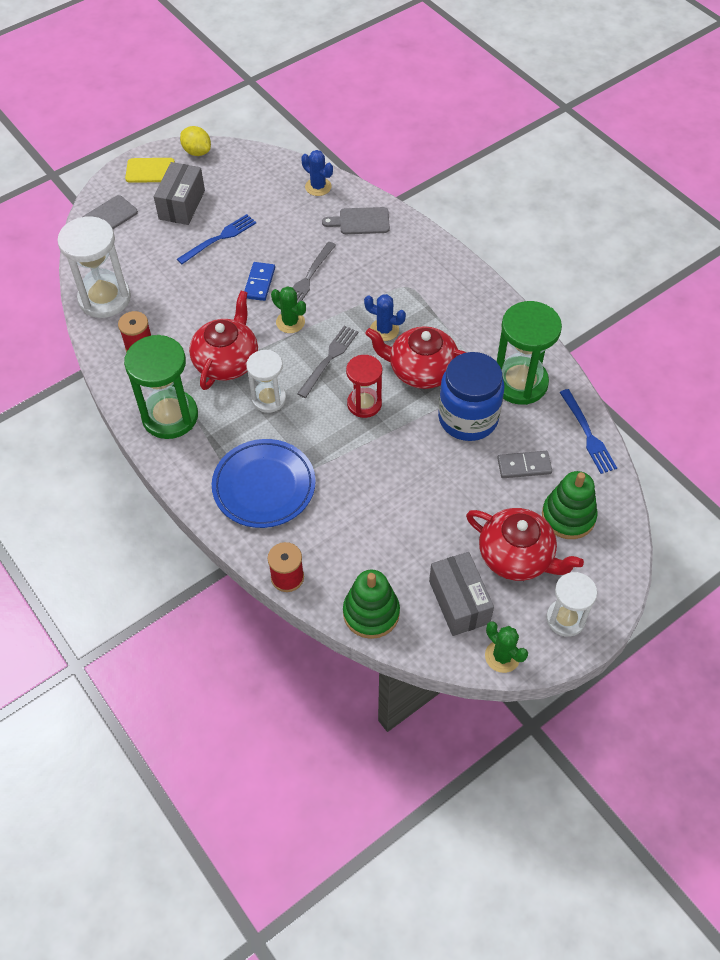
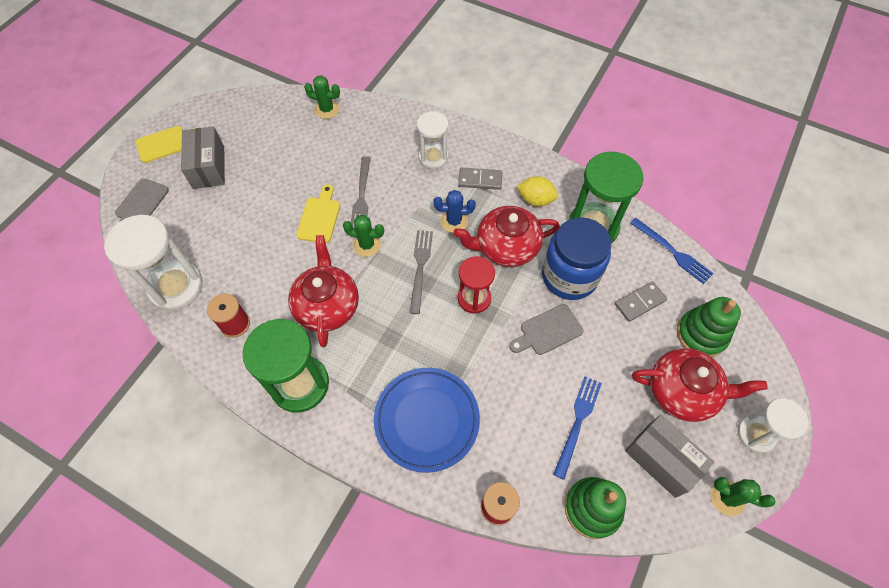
camera: 25 degrees left, 5 degrees up
blue fork [177,214,256,264] -> blue fork moved to [553,376,602,480]
yellow lemon [180,126,211,156] -> yellow lemon moved to [517,176,558,206]
blue domino [244,262,275,301] -> yellow cutting board [296,184,340,243]
white hourglass [246,350,286,413] -> white hourglass moved to [417,111,448,169]
blue cactus [301,150,333,196] -> green cactus [304,75,340,119]
grey cutting board [322,207,390,234] -> grey cutting board moved to [509,304,583,355]
none -> grey domino [458,168,502,190]

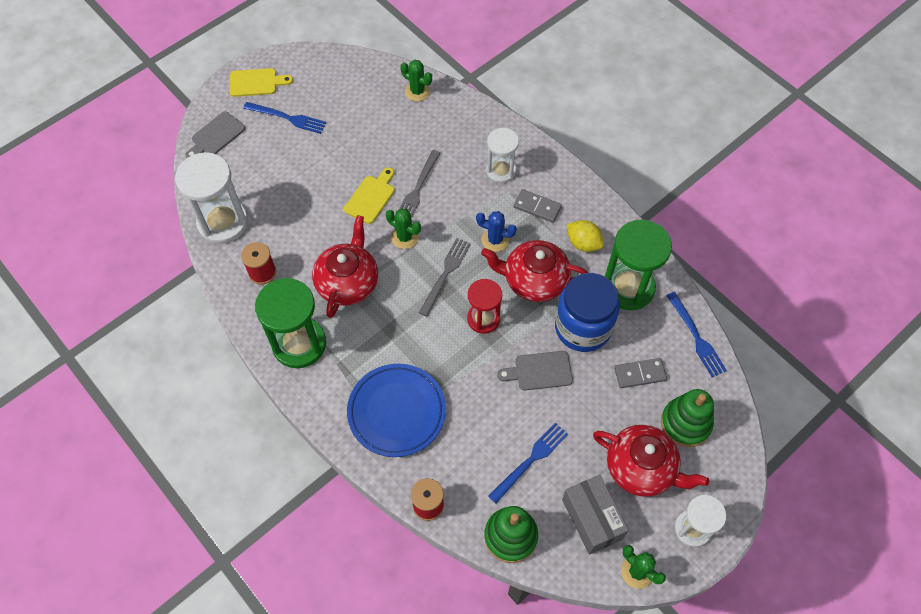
camera: 20 degrees right, 0 degrees up
grey box [181,126,225,189] -> blue fork [243,102,326,134]

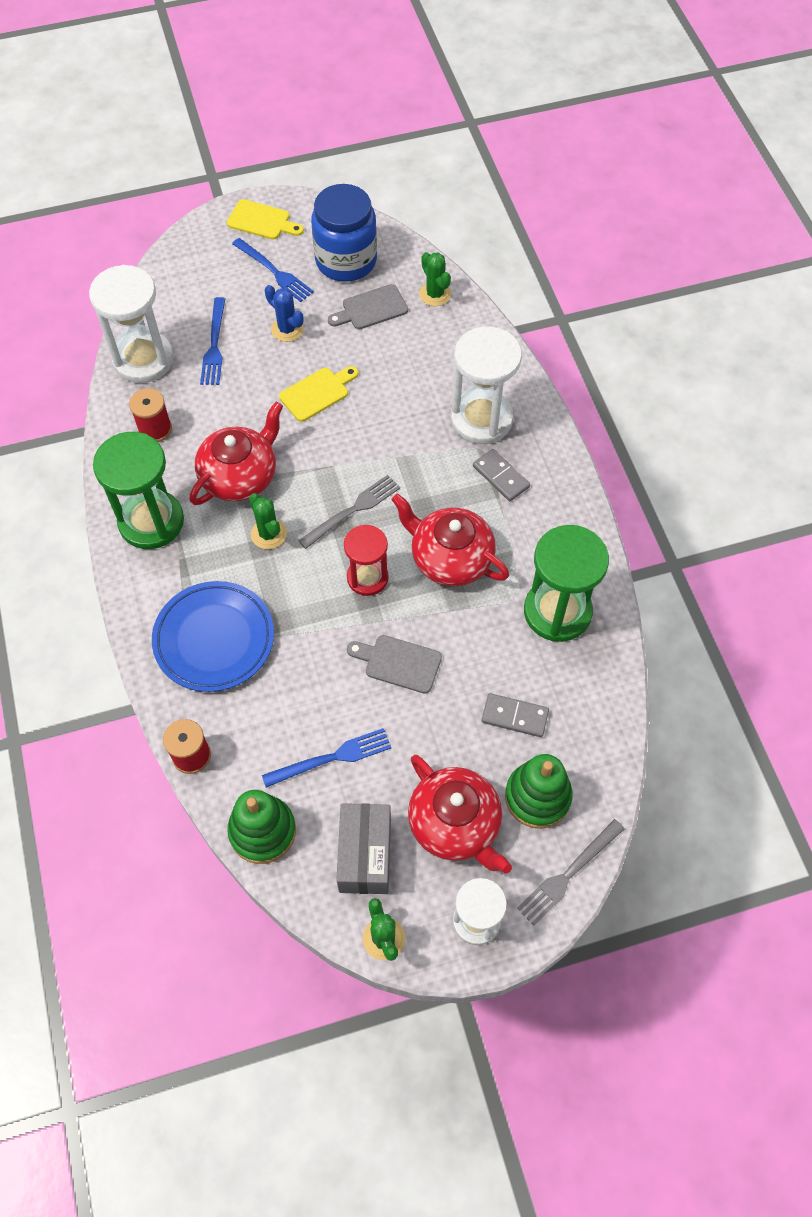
camera: 25 degrees right, 0 degrees up
grey cutting board [185,112,245,158] -> grey cutting board moved to [328,284,408,329]
green cactus [386,208,421,249] -> green cactus moved to [249,493,287,549]
grey fork [399,150,440,218] -> grey fork moved to [517,819,624,925]
blue cactus [476,211,517,252] -> blue cactus moved to [265,285,304,342]
white hourglass [486,128,519,183] -> white hourglass [451,326,522,444], size x1.61
blue jar [555,273,620,352] -> blue jar moved to [311,184,377,282]
yellow lemon [567,220,604,252] -> none
blue fork [666,292,727,377] -> blue fork moved to [200,297,225,385]

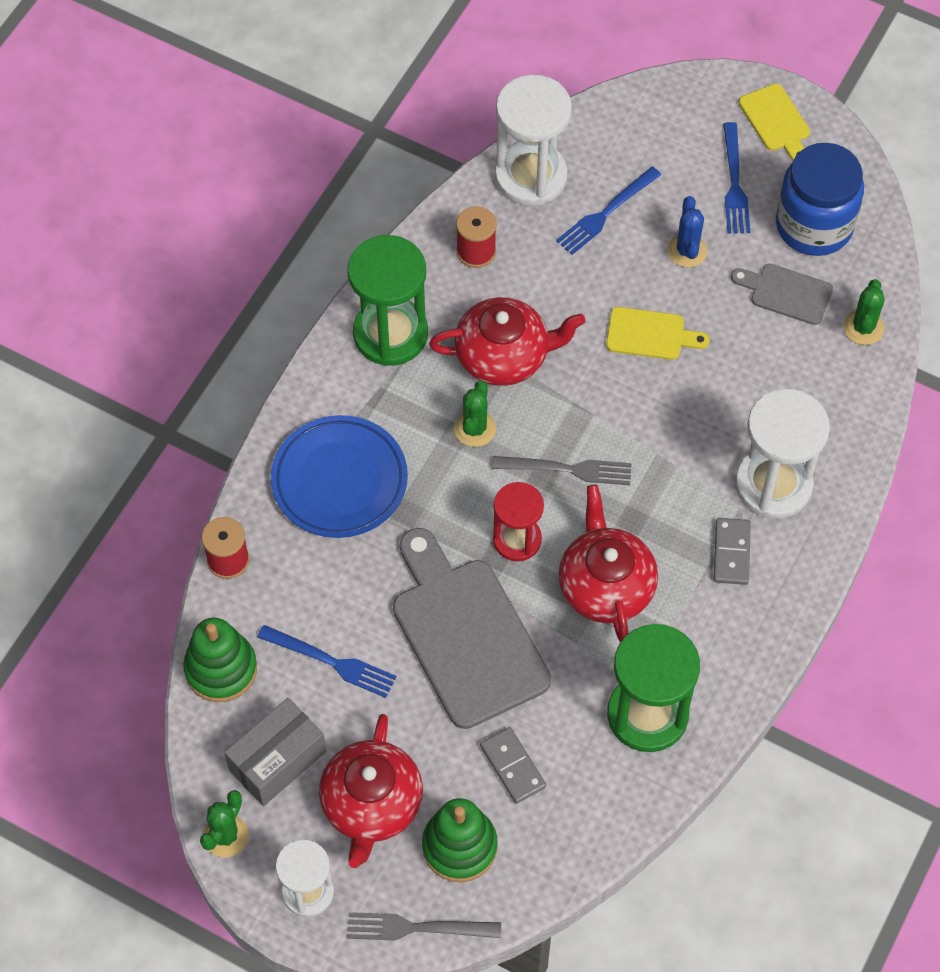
camera: 45 degrees right, 0 degrees up
grey cutting board [347,635,442,694] -> grey cutting board [393,528,551,729], size x2.01

